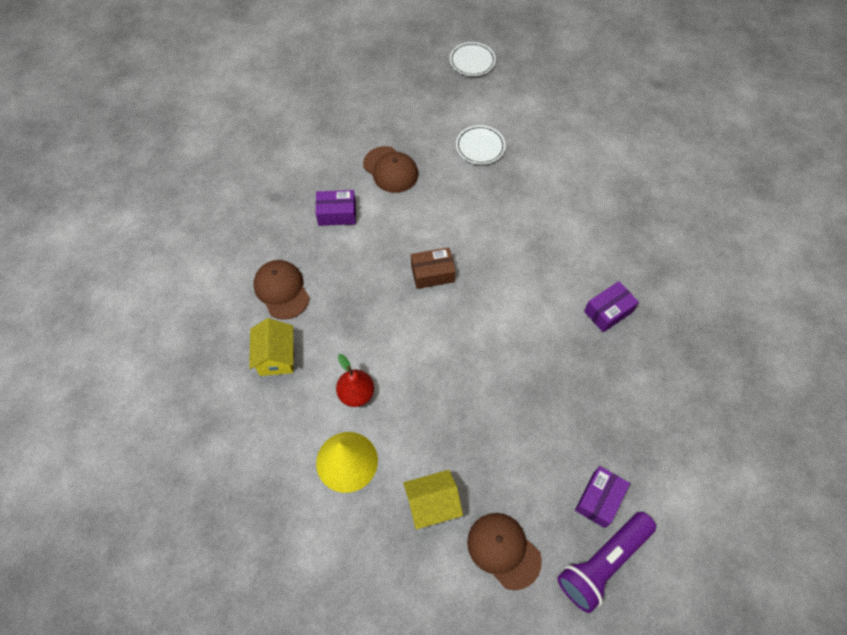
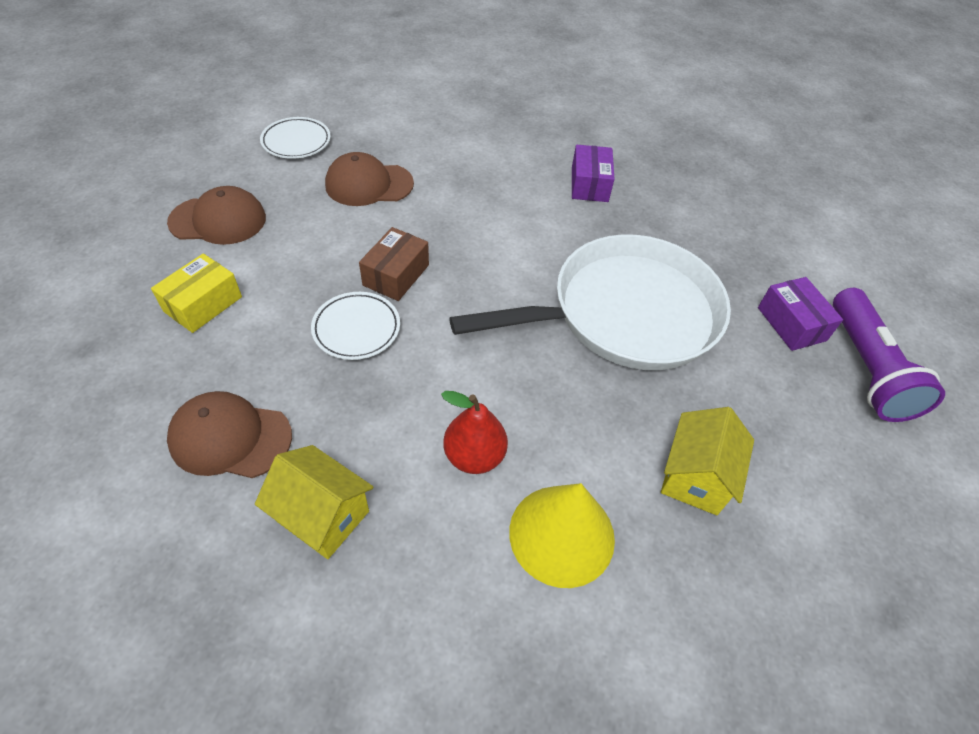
camera: 55 degrees left, 10 degrees down
purple box [316,190,356,226] -> yellow box [151,254,242,333]
white plate [450,42,496,76] -> white plate moved to [311,292,400,360]
brown cap [467,513,542,590] -> brown cap moved to [325,152,414,206]
none -> white pan [449,234,731,370]

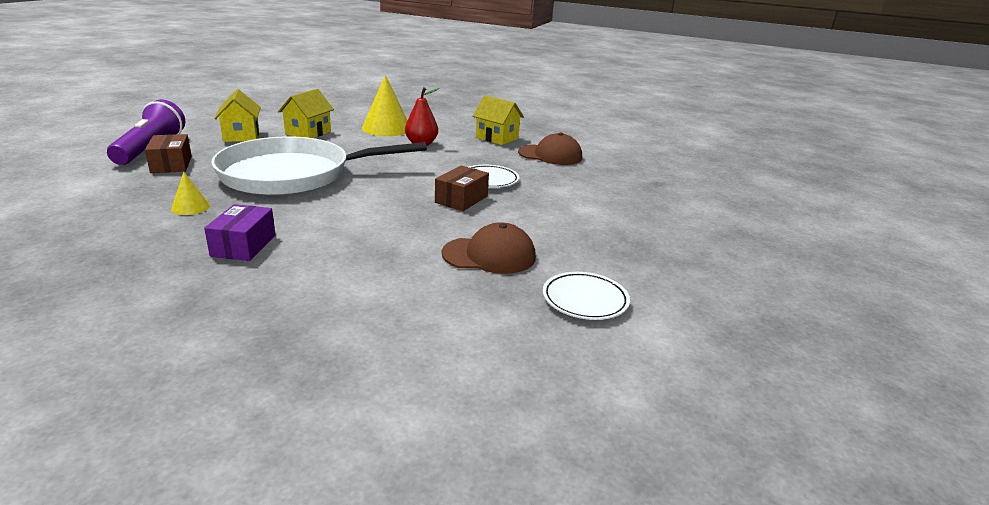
camera: 175 degrees left, 25 degrees down
yellow box [151,254,242,333] -> none
brown cap [167,186,266,245] -> none
purple box [758,277,843,351] -> brown box [145,134,192,173]
none -> yellow cone [171,172,210,215]
none -> yellow house [214,89,261,142]

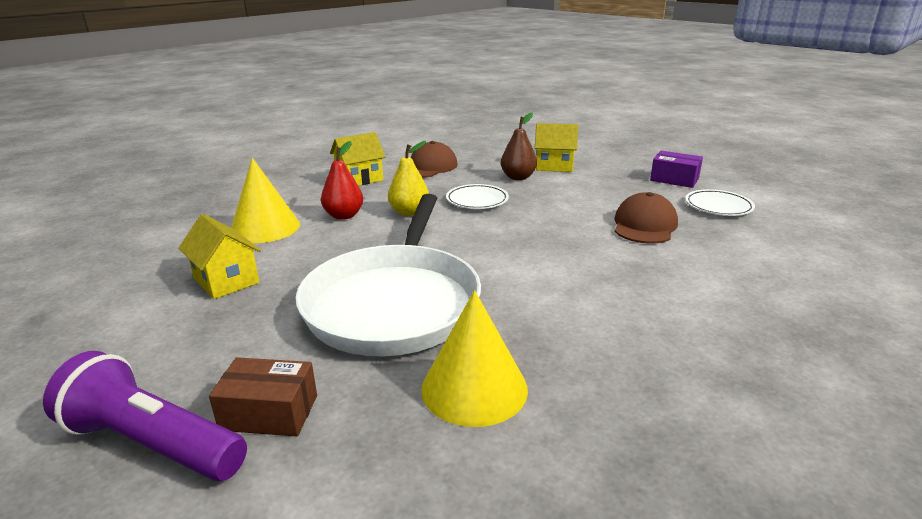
camera: 65 degrees left, 0 degrees up
yellow cone [171,172,210,215] -> yellow cone [421,290,528,427], size x1.99
purple box [204,204,276,261] -> purple box moved to [650,150,703,188]
yellow house [214,89,261,142] -> yellow house moved to [535,123,578,172]
brown box [435,165,489,211] -> none
none -> yellow pear [388,141,429,216]
none -> brown pear [501,112,537,180]

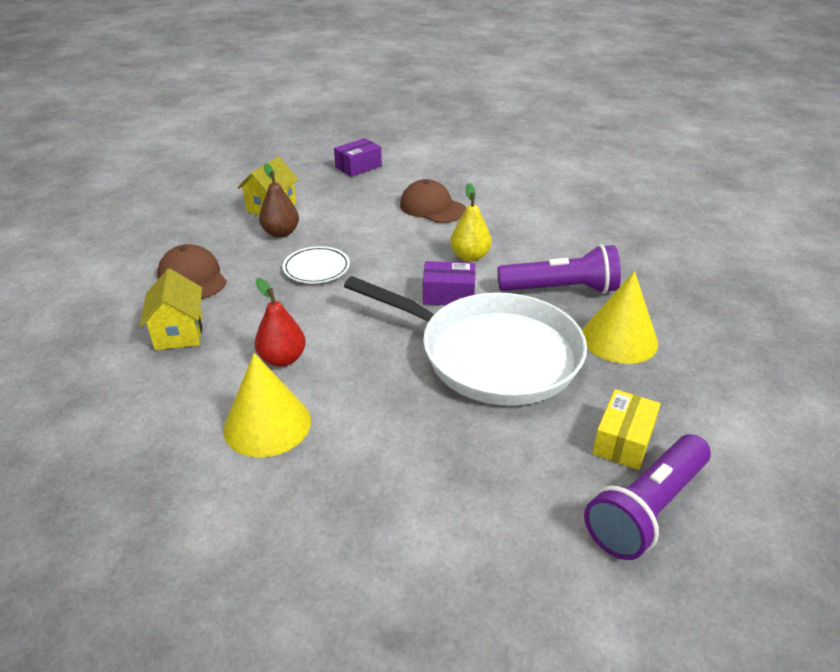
camera: 70 degrees left, 10 degrees up
yellow house [178,214,261,299] -> none
brown box [209,357,317,436] -> yellow box [592,389,660,470]
yellow pear [388,141,429,216] -> yellow pear moved to [450,183,492,262]
white plate [685,189,755,216] -> none
none -> purple box [423,261,475,305]
none -> purple flashlight [498,244,621,294]

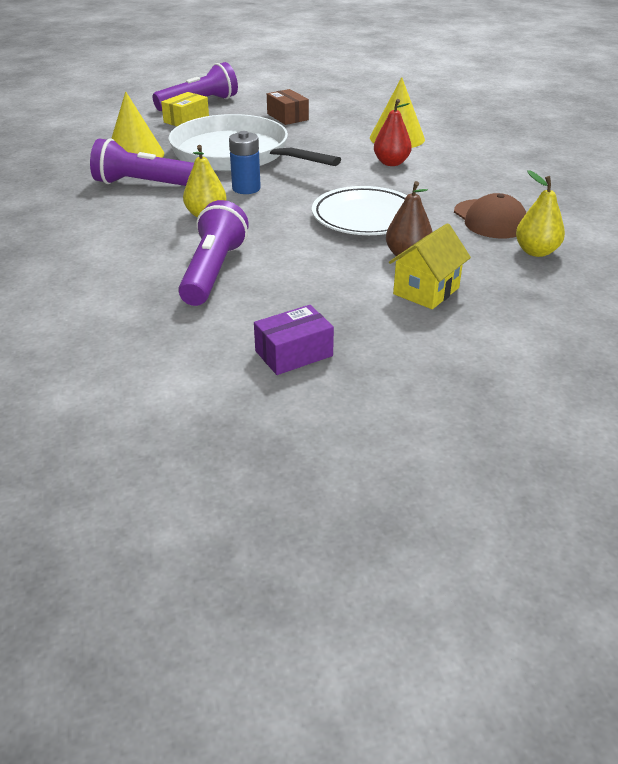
camera: 170 degrees left, 0 degrees up
yellow house [140,269,202,350] -> none
white plate [283,246,350,284] -> white plate [312,186,407,235], size x1.58
brown cap [400,179,466,223] -> purple flashlight [178,200,249,306]
purple box [423,261,475,305] -> blue battery [229,131,261,194]
none -> brown box [267,89,309,125]
none -> yellow pear [516,170,565,257]

